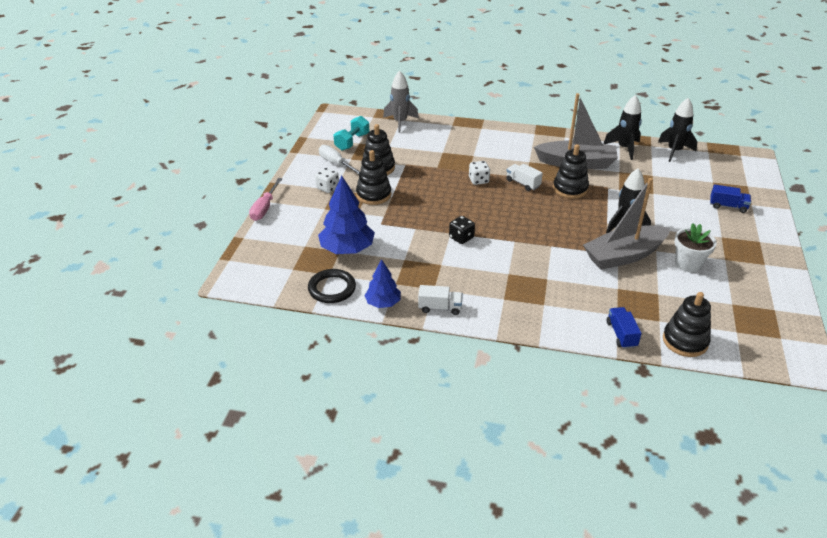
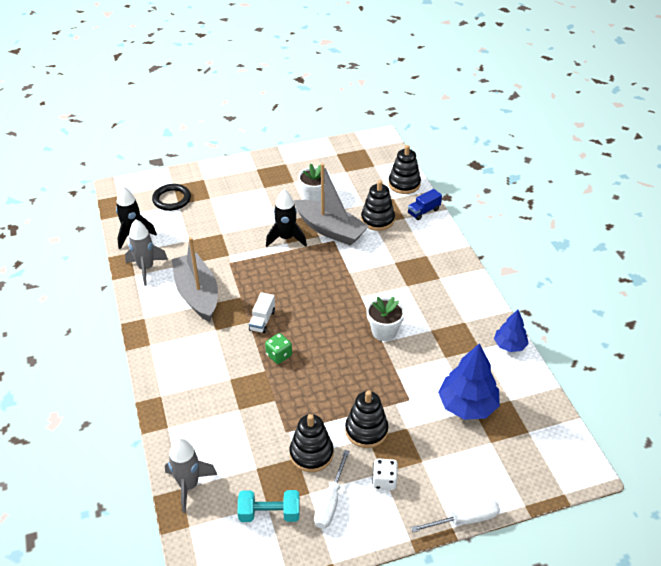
camera: 120 degrees left, 5 degrees up
pink screwdriver [249,178,282,221] -> white screwdriver [411,499,500,532]
black ring [308,269,356,303] -> black ring moved to [152,184,191,211]
white truck [418,285,463,315] -> none
black dice [449,216,475,244] -> white flower pot [366,297,405,341]
white dice [469,161,490,185] -> green dice [265,333,292,364]
black stacking toy [553,144,589,199] -> black stacking toy moved to [361,180,395,231]
black rocket [603,95,642,160] -> grey rocket [125,219,168,286]
blue truck [710,184,751,213] -> none

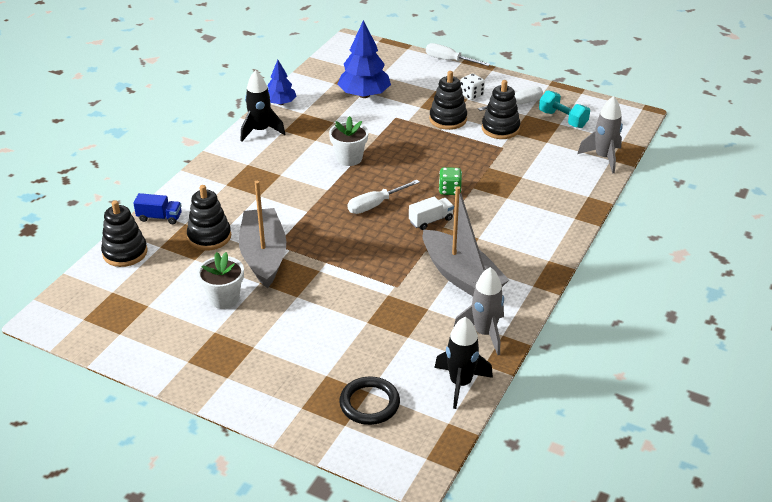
camera: 135 degrees left, 5 degrees down
grey boat [172,237,218,322] -> grey boat turned 60 degrees counterclockwise [423,186,509,296]
black rocket [266,189,307,247] -> black rocket moved to [241,70,285,142]
none -> white screwdriver [348,180,420,214]

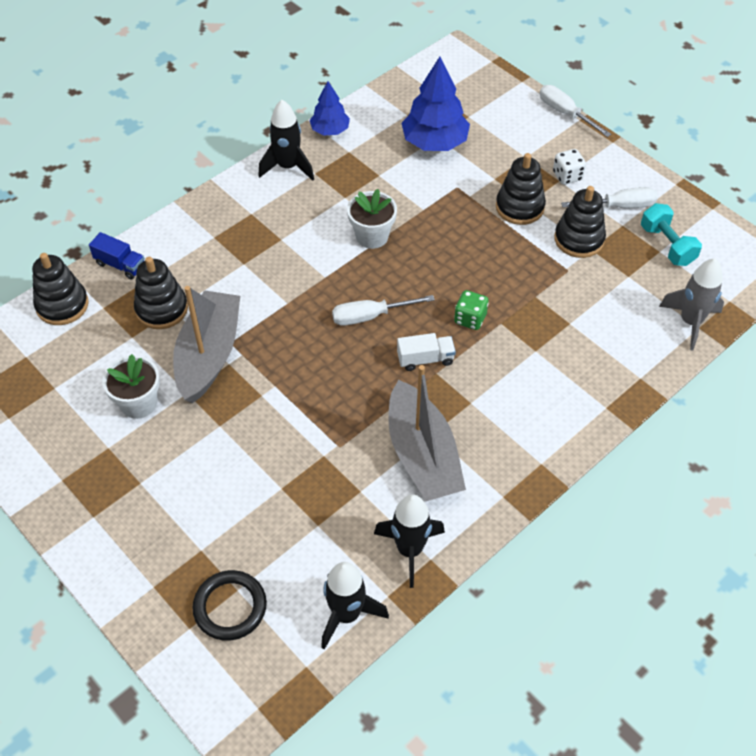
camera: 20 degrees right, 15 degrees up
grey rocket [453,267,504,355] -> black rocket [374,494,445,588]

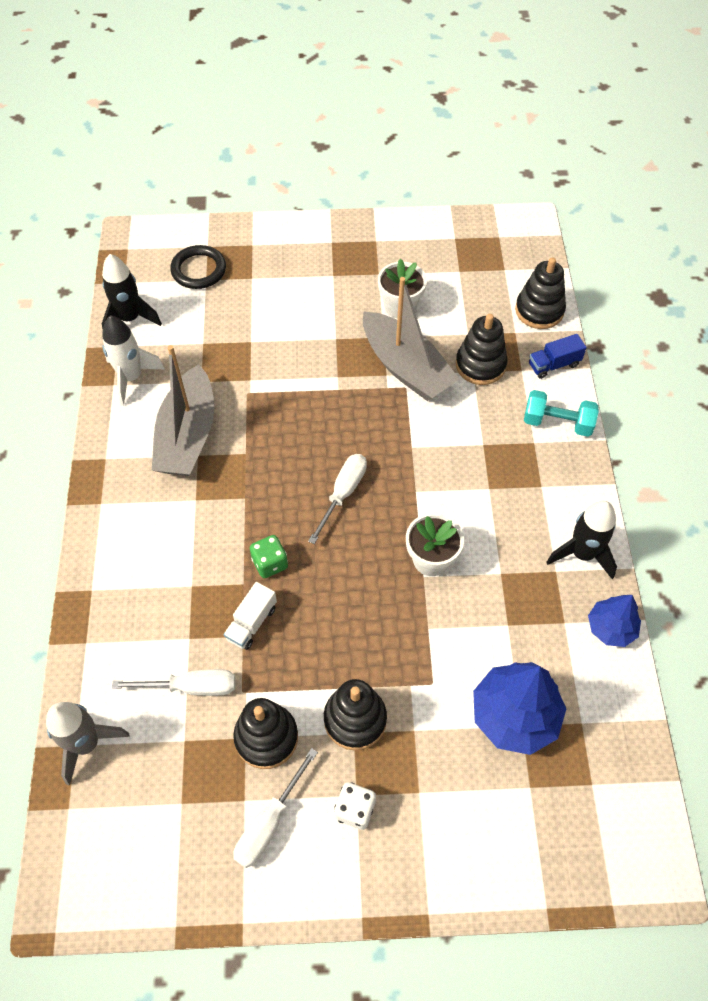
camera: 130 degrees right, 5 degrees up
black rocket [374,494,445,588] -> white rocket [102,315,165,406]
grey boat [388,365,466,501] -> grey boat turned 105 degrees counterclockwise [152,345,214,476]
white truck [397,333,456,371] -> white truck moved to [223,582,277,650]
white screwdriver [540,85,611,137] -> white screwdriver moved to [112,669,235,696]
turquoise dumbbell [641,203,702,266] -> turquoise dumbbell moved to [524,390,599,437]

